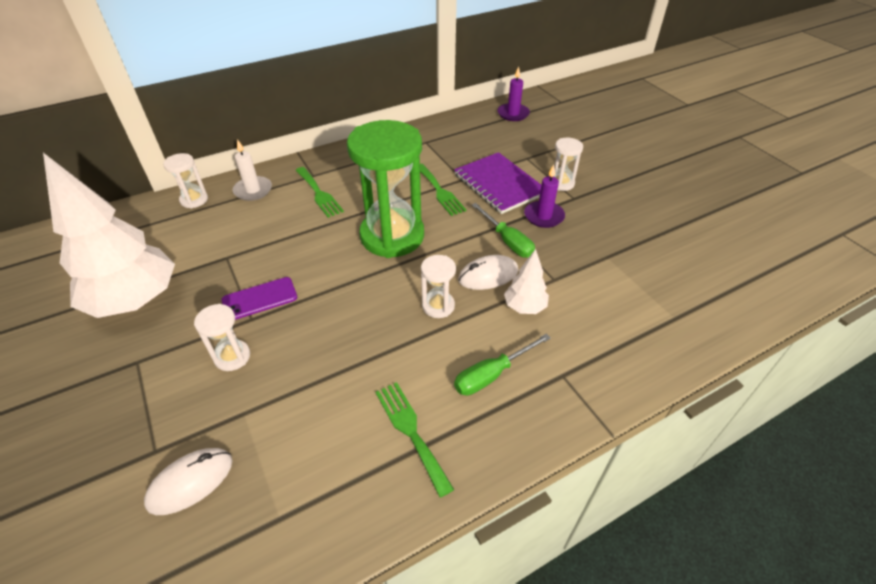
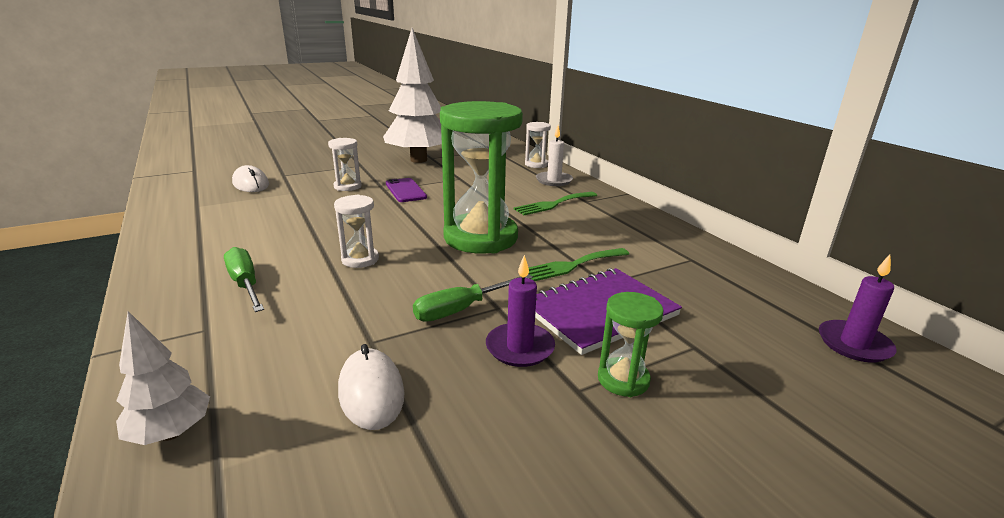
camera: 90 degrees right, 20 degrees down
green fork [376,382,454,498] -> none
white mouse [458,255,518,290] -> white mouse moved to [338,344,404,430]
white tree [504,249,549,314] -> white tree moved to [116,311,210,445]
white hourglass [554,138,583,191] -> green hourglass [598,292,664,397]

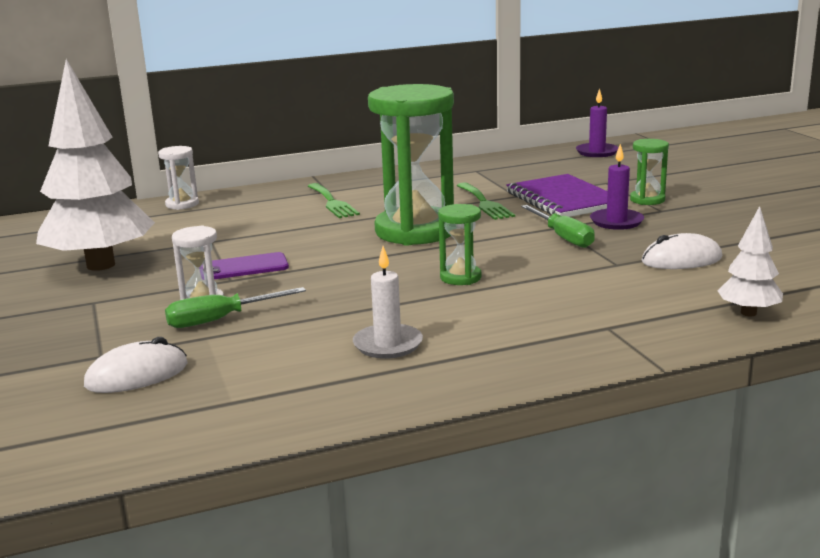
camera: 80 degrees left, 5 degrees down
green screwdriver [224,247,264,312] -> green screwdriver moved to [165,287,306,328]
white hourglass [334,195,379,268] -> green hourglass [438,204,482,285]
white candle [536,126,573,186] -> white candle moved to [353,246,423,359]

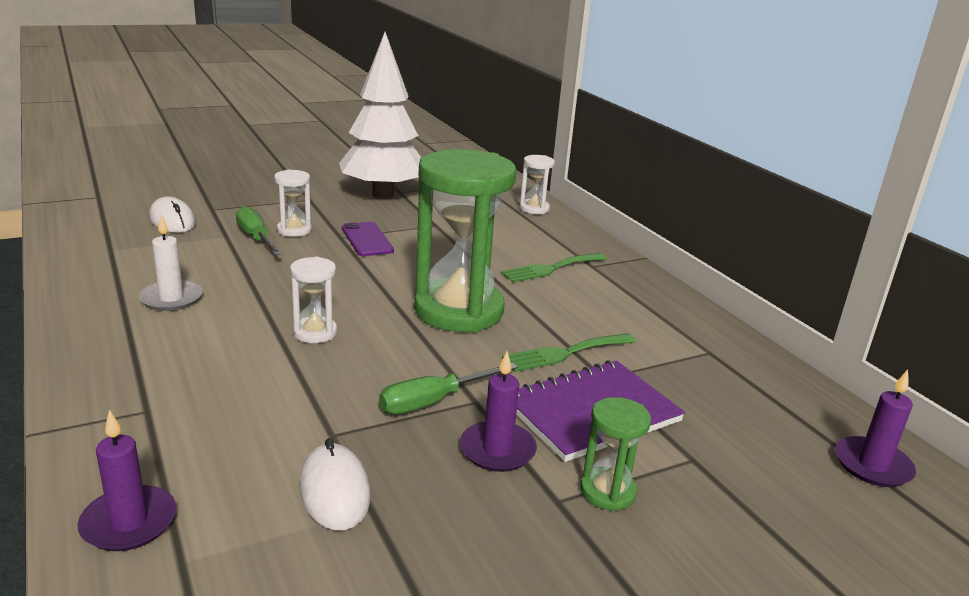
camera: 80 degrees right, 5 degrees up
green hourglass [438,204,482,285] -> white hourglass [290,257,337,343]
white tree [718,206,783,316] -> purple candle [78,410,176,551]

